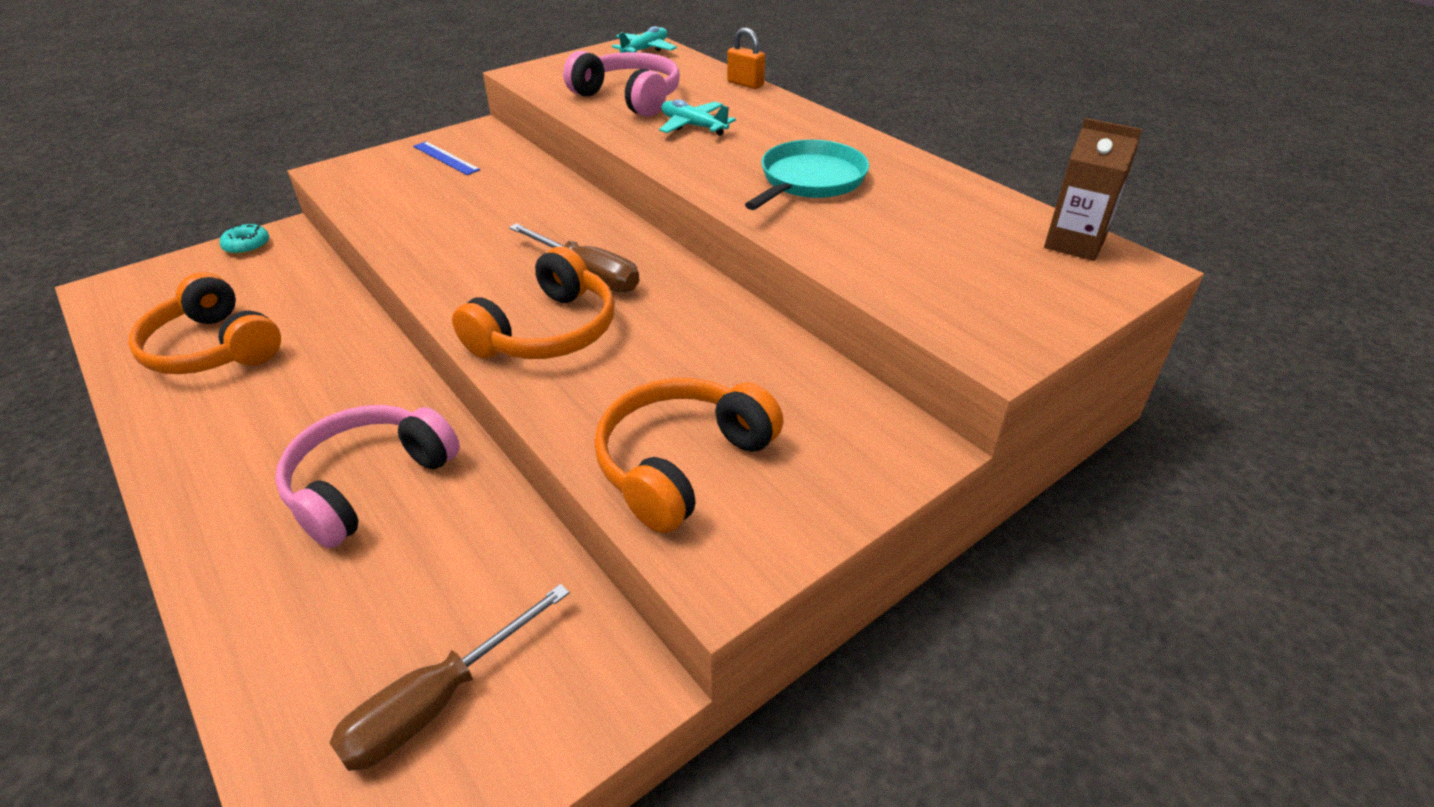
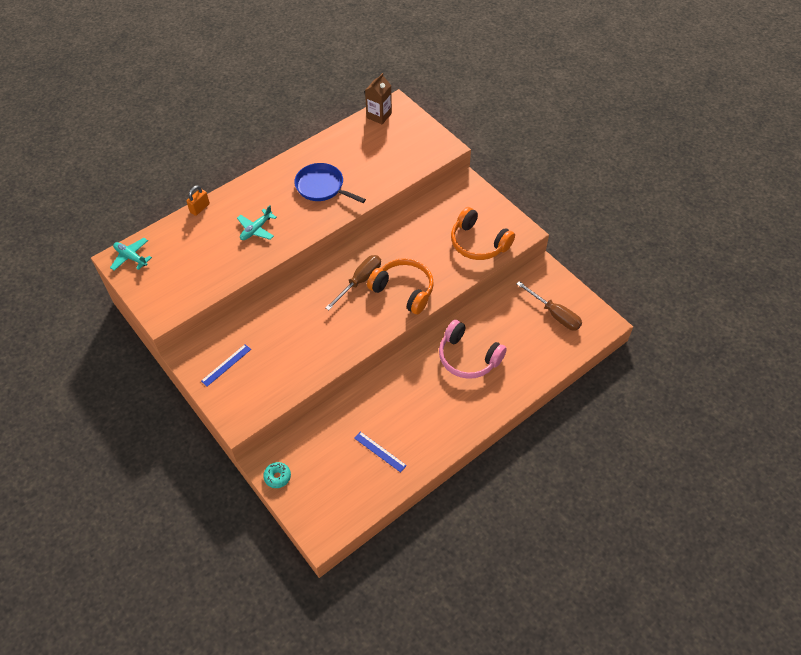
camera: 90 degrees left, 15 degrees up
orange headphones [128,272,281,374] -> blue ruler [354,432,407,473]
pink headphones [563,50,680,117] -> none
turquoise pan [745,140,869,210] -> blue pan [294,163,366,203]

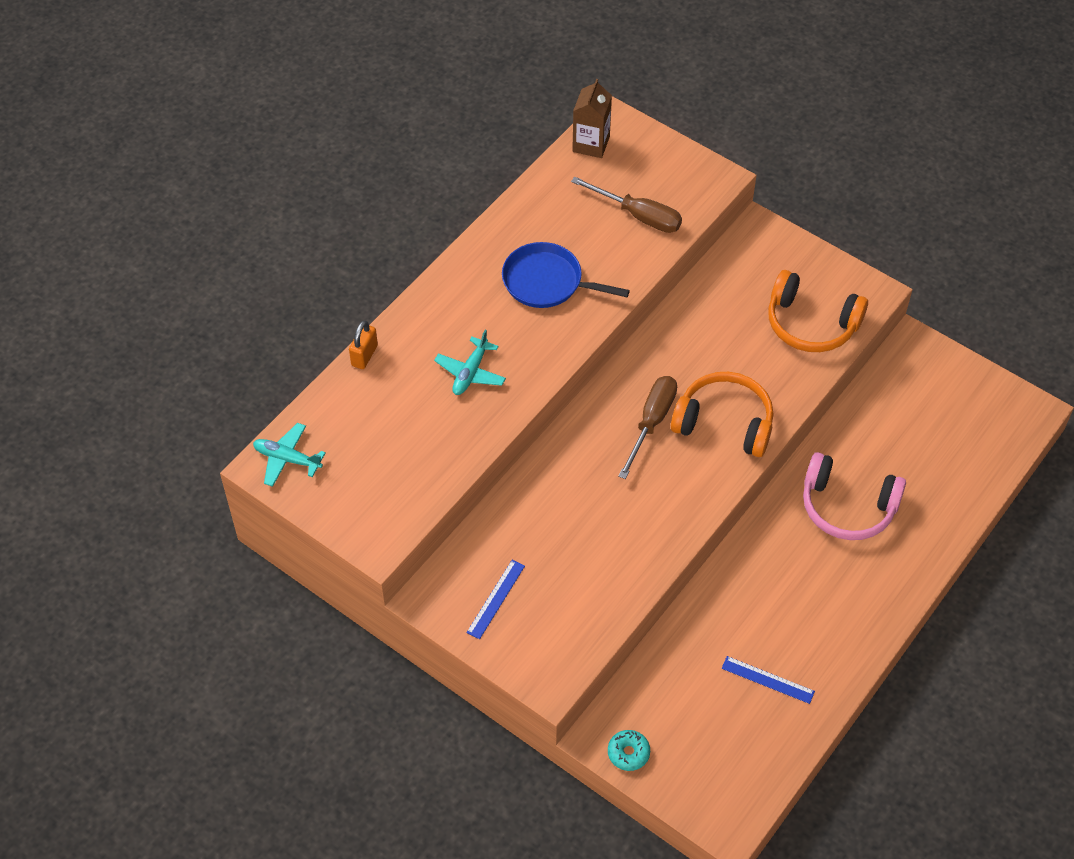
camera: 15 degrees left, 0 degrees up
brown screwdriver [517,281,582,331] -> brown screwdriver moved to [571,177,682,233]

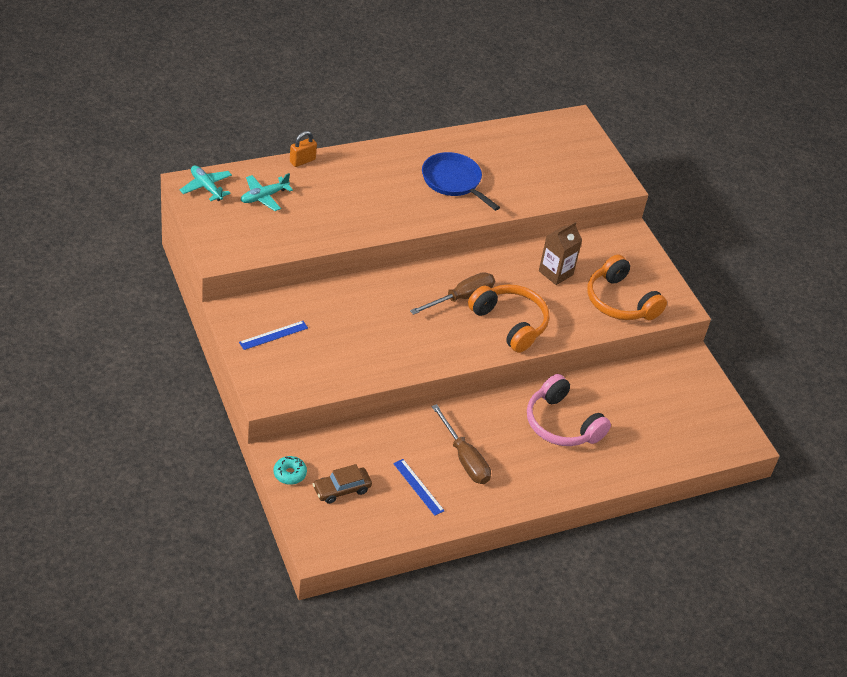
camera: 25 degrees right, 10 degrees down
turquoise plane [434,330,506,395] -> turquoise plane moved to [241,173,293,211]
brown screwdriver [571,177,682,233] -> brown screwdriver moved to [431,404,491,484]
brown carton [572,79,612,158] -> brown carton moved to [539,222,582,285]
none -> brown car [313,464,372,504]

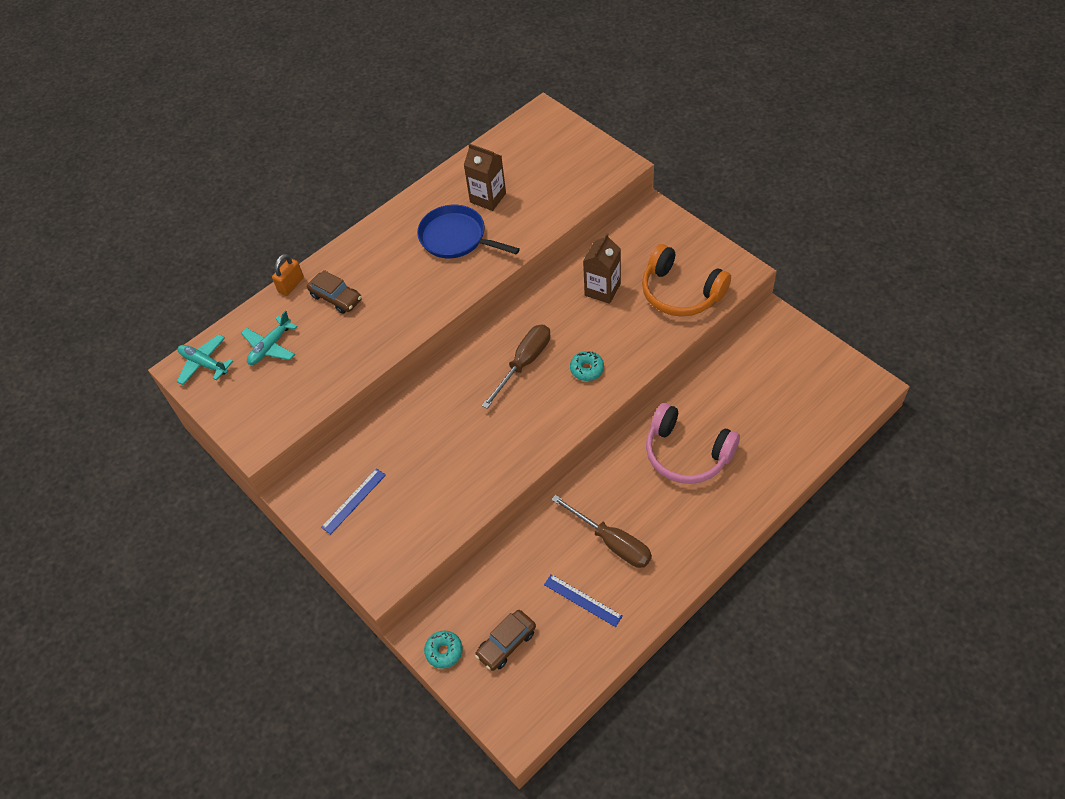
camera: 10 degrees left, 10 degrees up
orange headphones [468,284,549,353] -> turquoise donut [570,351,604,381]
none -> brown car [307,270,362,314]
none -> brown carton [464,143,506,211]

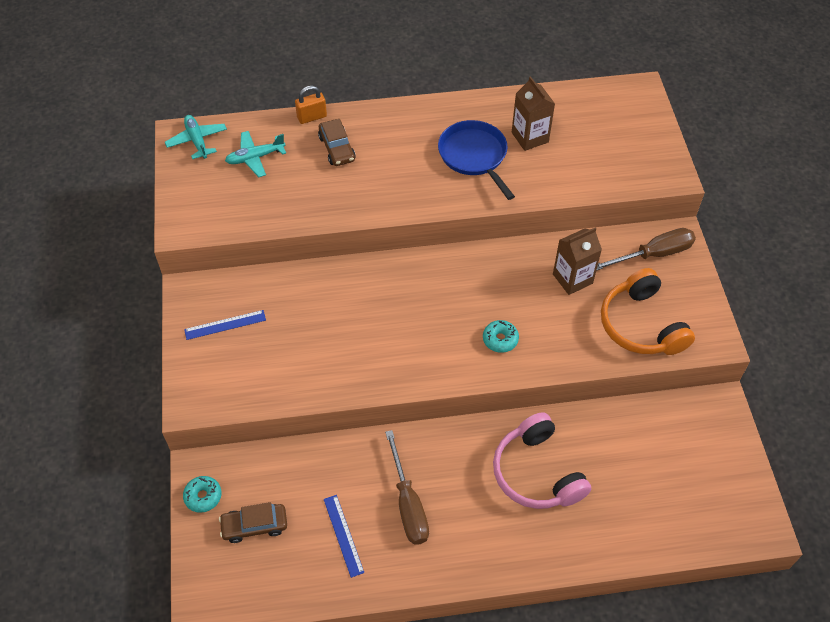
camera: 30 degrees right, 0 degrees up
brown screwdriver [482,324,550,409] -> brown screwdriver moved to [596,228,696,271]

